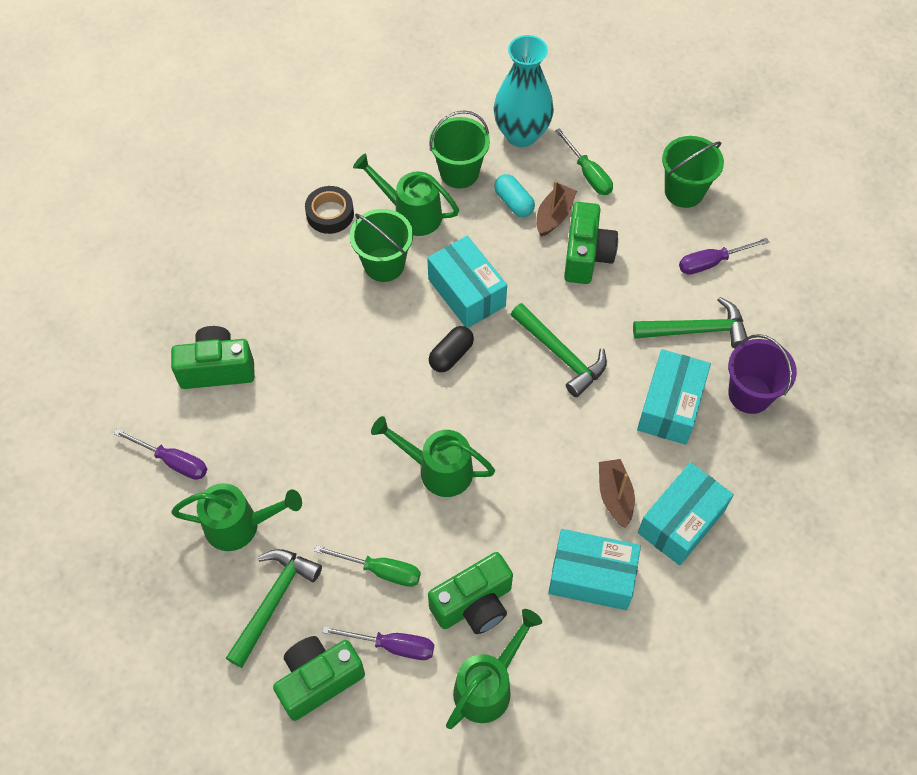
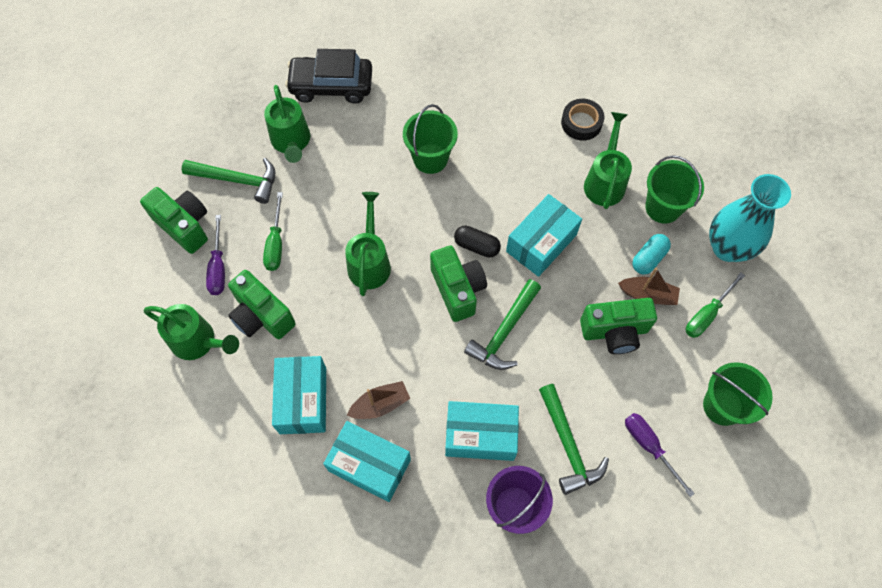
camera: 75 degrees right, 5 degrees up
purple screwdriver [113,429,207,480] -> black car [285,49,372,104]
green camera [171,326,255,389] -> green camera moved to [430,246,487,322]
green bucket [350,209,413,282] -> green bucket moved to [403,104,458,174]

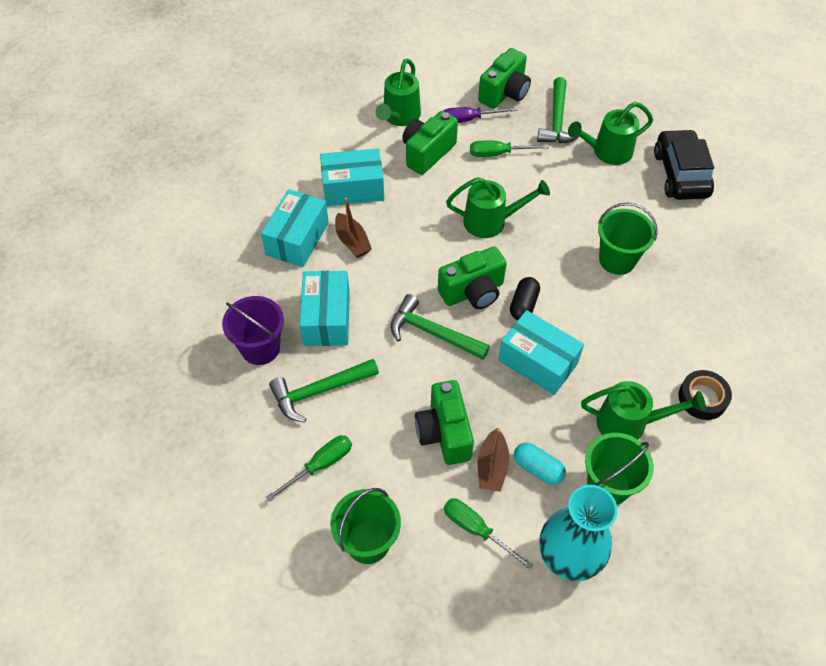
camera: 85 degrees right, 10 degrees down
purple screwdriver [625,413,695,497] -> green screwdriver [266,435,352,502]

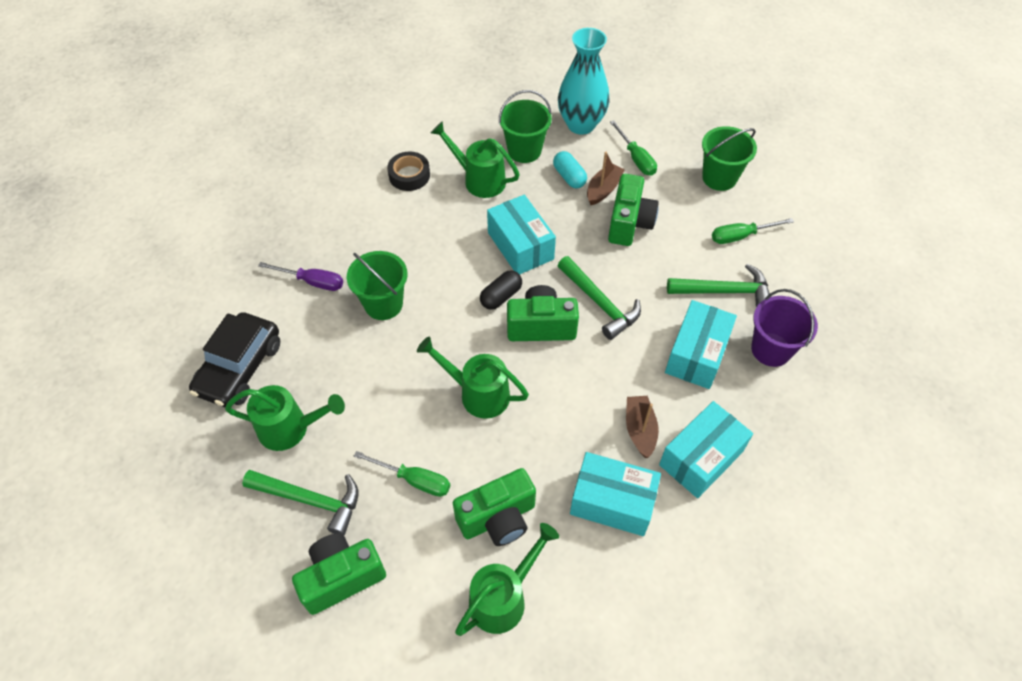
camera: 155 degrees left, 0 degrees up
purple screwdriver [443,107,517,123] -> purple screwdriver moved to [258,262,343,291]
green hammer [537,77,579,143] -> green hammer turned 75 degrees clockwise [242,470,358,535]

